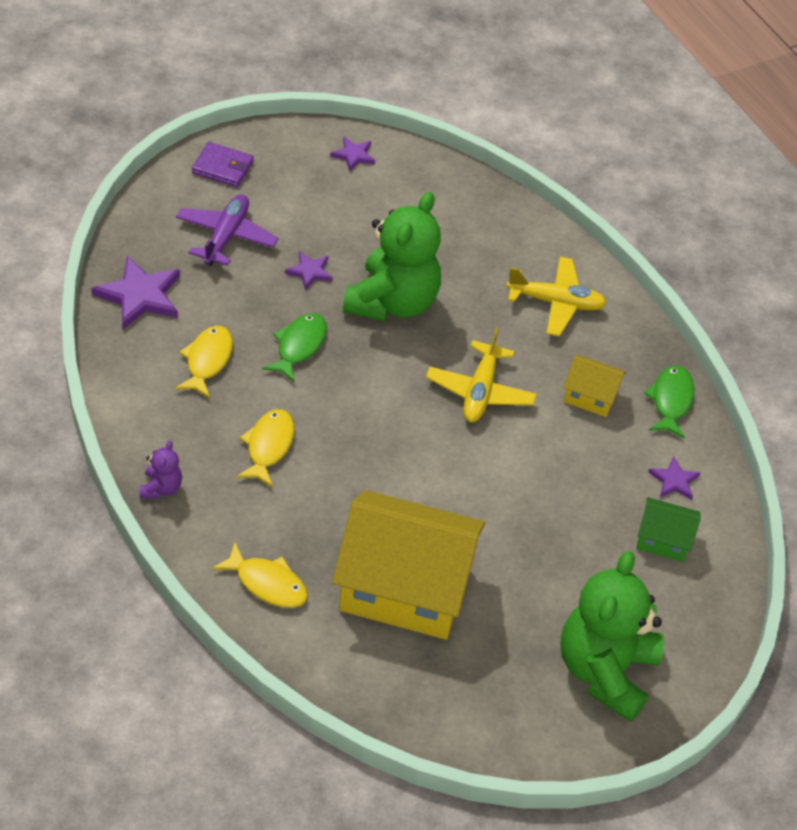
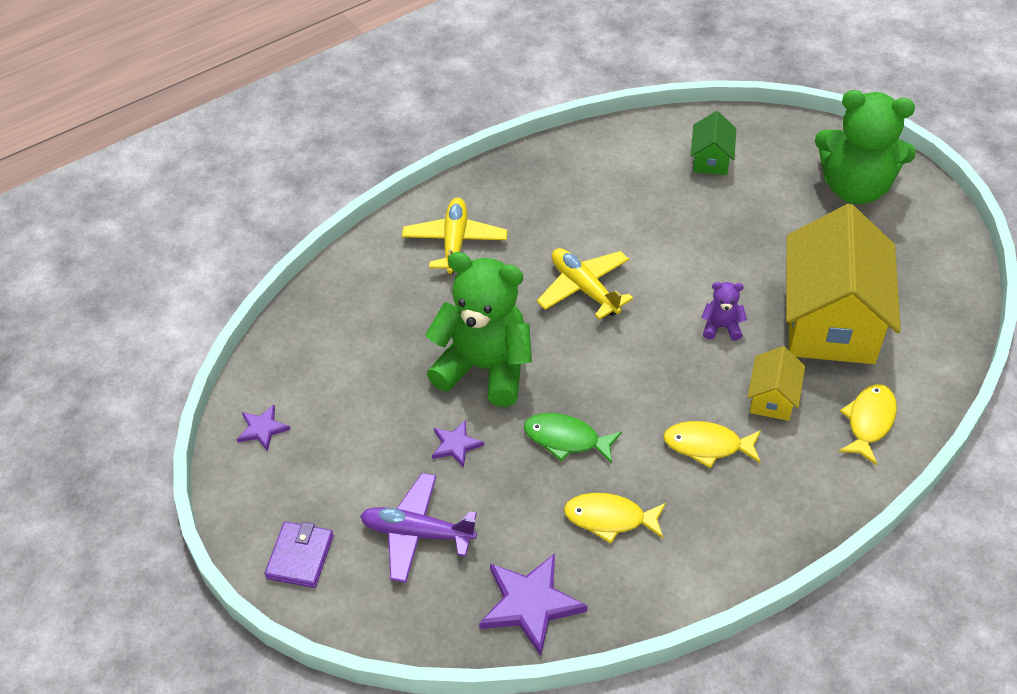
camera: 90 degrees left, 0 degrees up
purple teddy bear [140,440,182,499] -> purple teddy bear moved to [701,282,747,341]
yellow plane [426,327,537,422] -> yellow plane turned 135 degrees counterclockwise [537,248,633,320]
yellow house [563,355,626,417] -> yellow house moved to [747,346,805,421]
green fish [644,365,694,439] -> none
purple star [648,456,700,500] -> none

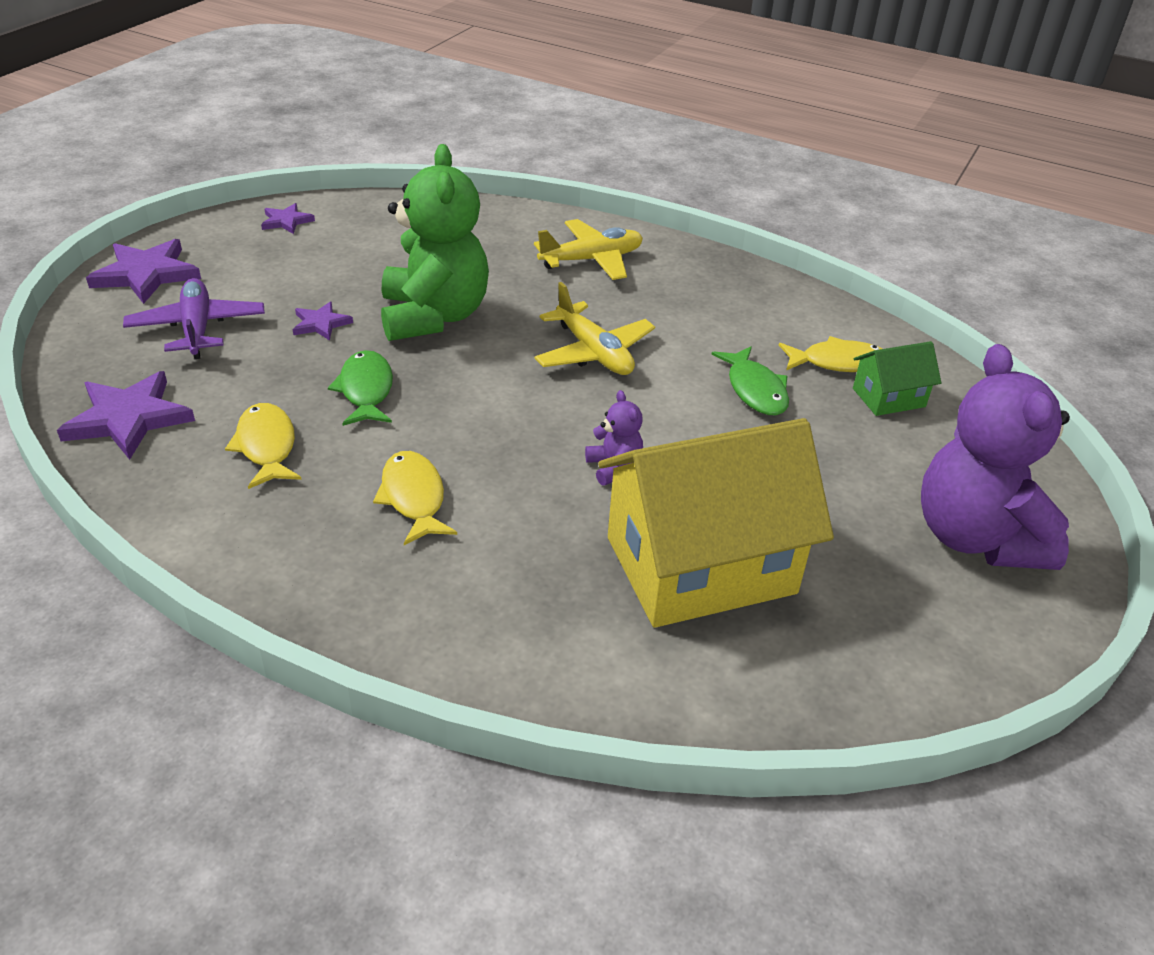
camera: 60 degrees right, 10 degrees down
purple wallet [265,521,334,588] -> purple star [86,239,201,304]
yellow plane [537,248,633,320] -> yellow plane turned 120 degrees clockwise [534,282,655,375]
yellow house [747,346,805,421] -> none
green teddy bear [815,90,916,204] -> purple teddy bear [921,344,1070,570]
yellow fish [838,384,897,465] -> yellow fish moved to [779,336,882,372]
none -> green fish [711,346,789,415]

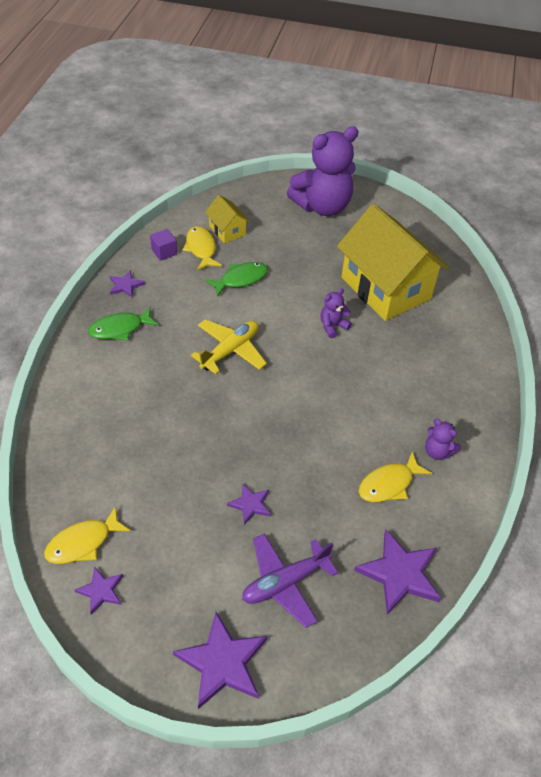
camera: 105 degrees left, 10 degrees up
green fish [328,350,393,426] -> green fish moved to [88,307,159,341]
yellow fish [373,451,457,545] -> yellow fish moved to [44,506,131,564]
green teddy bear [381,144,489,341] -> none
yellow plane [534,219,643,280] -> none
green house [853,341,941,416] -> yellow house [205,195,250,243]
none -> purple star [109,270,145,298]
none -> purple cube [150,229,177,261]
none -> purple teddy bear [425,419,461,460]

